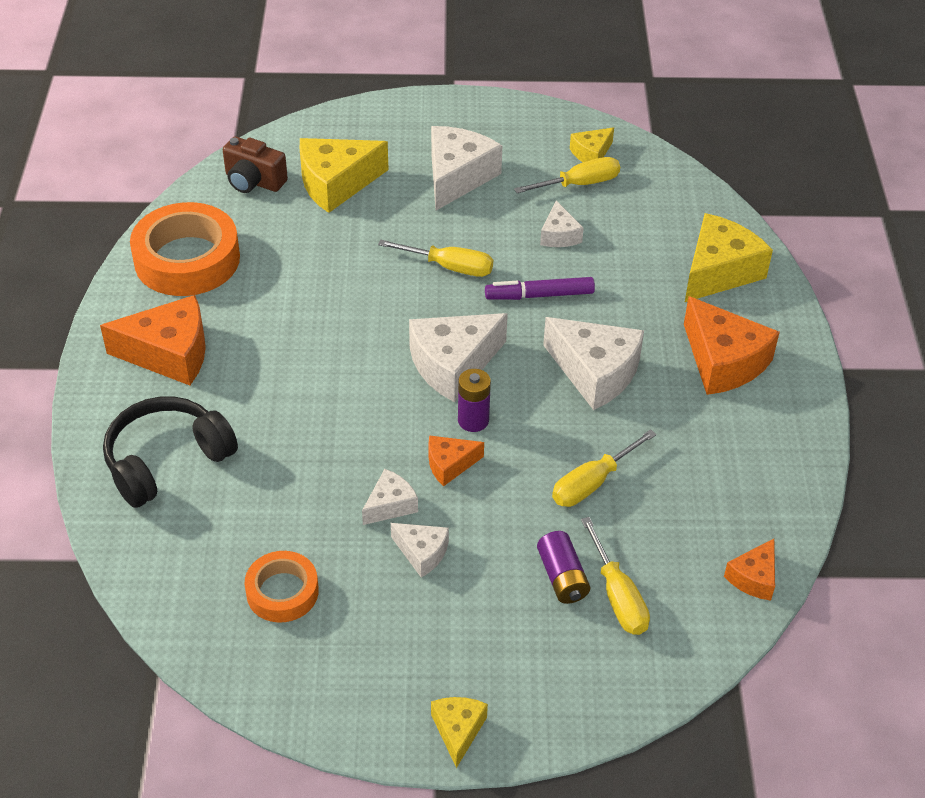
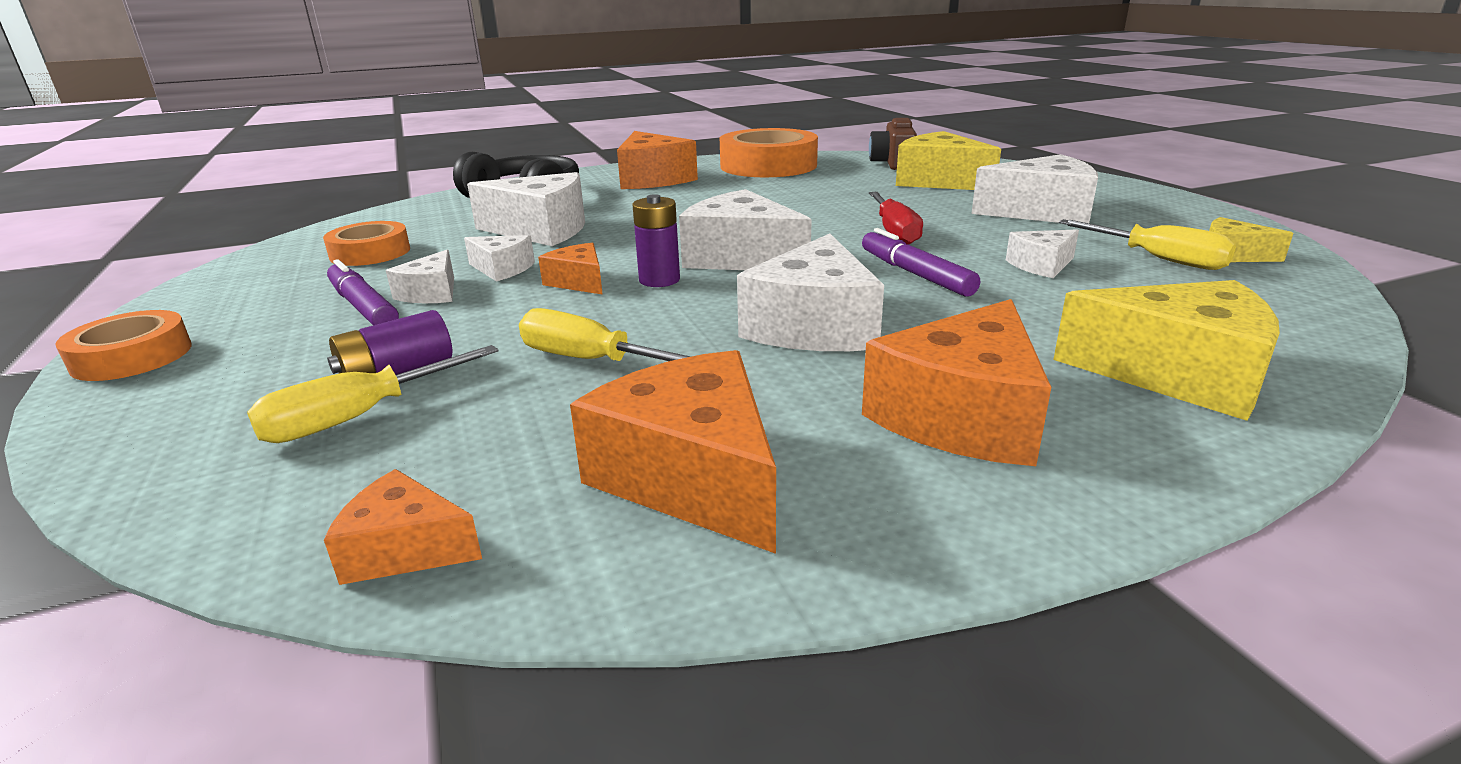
camera: 70 degrees right, 20 degrees down
yellow screwdriver [378,240,493,277] -> red screwdriver [869,192,923,245]
yellow cheese [431,697,488,768] -> orange tape [55,310,192,381]
none -> purple marker [327,259,399,325]
none -> white cheese [467,172,585,246]
none -> orange cheese [570,350,776,554]

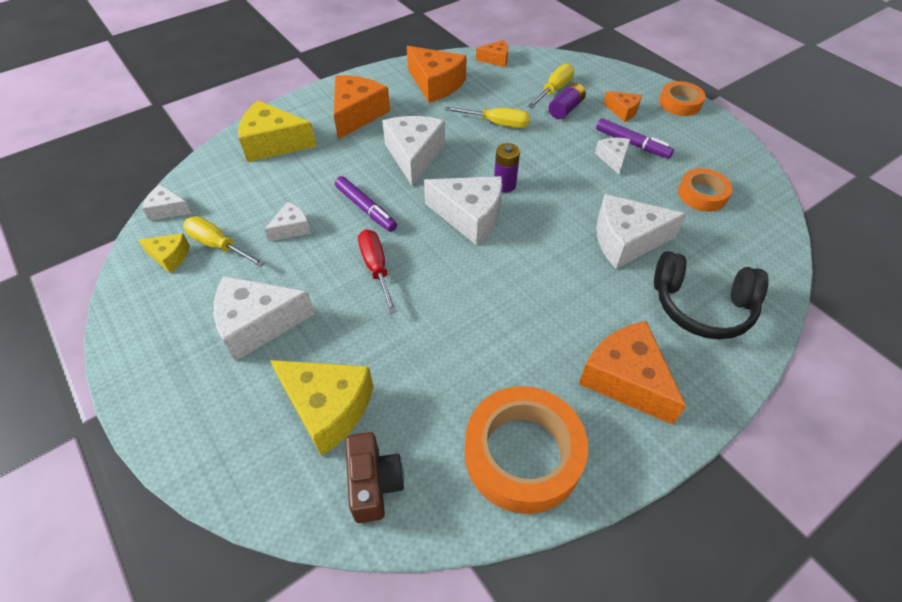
camera: 165 degrees right, 25 degrees up
white cheese [464,235,535,281] -> white cheese moved to [142,184,192,221]
orange cheese [538,243,603,295] -> orange cheese moved to [603,91,642,122]

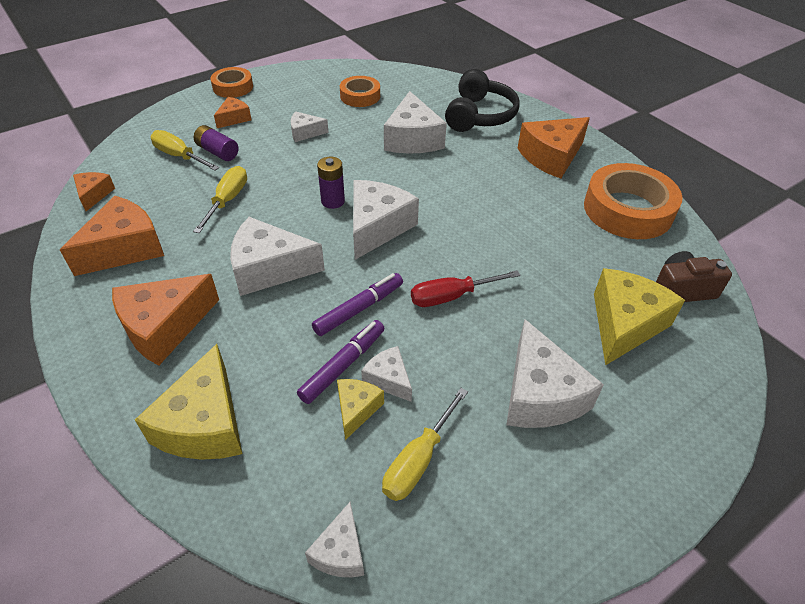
camera: 90 degrees left, 5 degrees down
yellow cheese [138,233,190,273] -> yellow cheese moved to [337,379,384,440]
orange cheese [334,75,390,139] -> orange cheese turned 60 degrees counterclockwise [112,274,219,366]
purple marker [596,118,674,159] -> purple marker moved to [297,320,385,404]

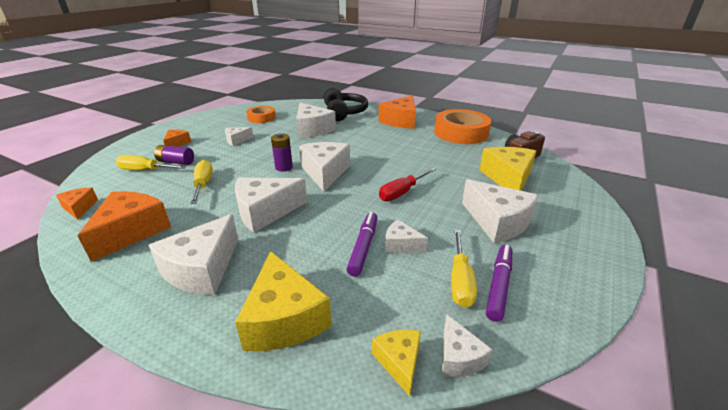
camera: 25 degrees left, 15 degrees down
orange cheese [112,274,219,366] -> white cheese [149,214,238,295]
orange tape [210,67,253,98] -> none
purple marker [312,273,403,336] -> purple marker moved to [486,245,512,322]
yellow cheese [337,379,384,440] -> yellow cheese moved to [372,330,421,397]

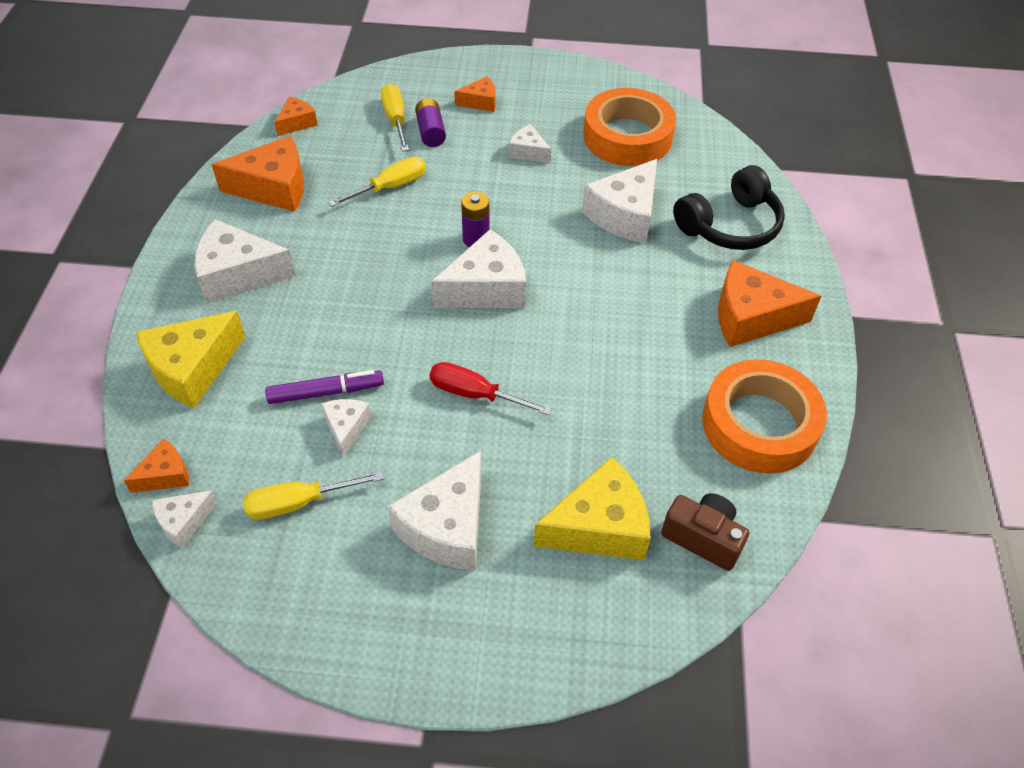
camera: 65 degrees right, 20 degrees up
white cheese [235,177,307,233] -> none
orange tape [246,106,276,123] -> orange tape [583,88,676,166], size x1.77
yellow cheese [372,330,421,397] -> orange cheese [124,439,189,493]
purple marker [486,245,512,322] -> none

